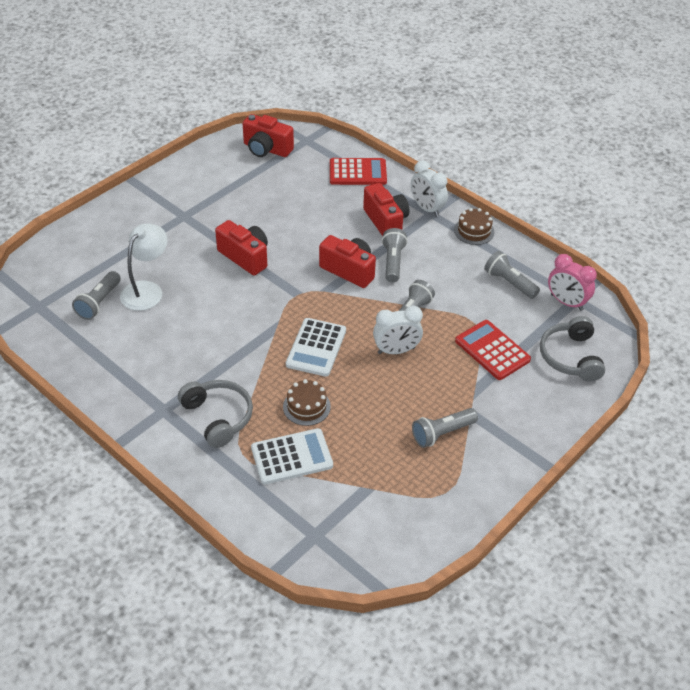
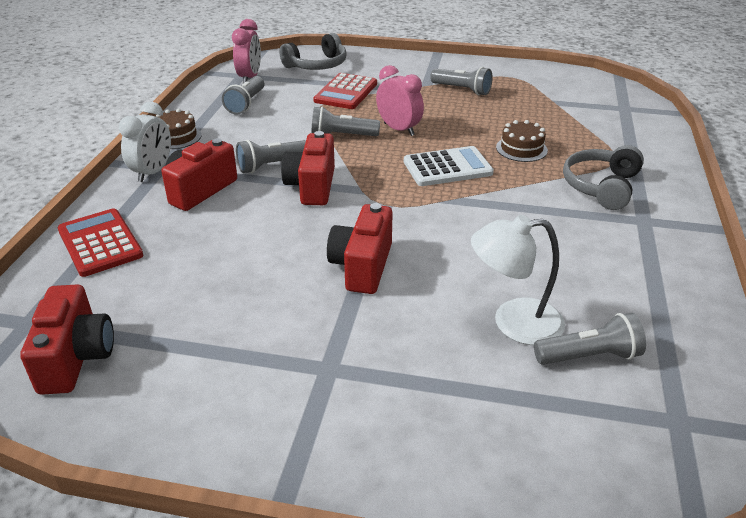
camera: 120 degrees left, 10 degrees down
white calculator [251,428,333,485] -> none
white clock [373,306,423,354] -> pink clock [376,65,424,136]

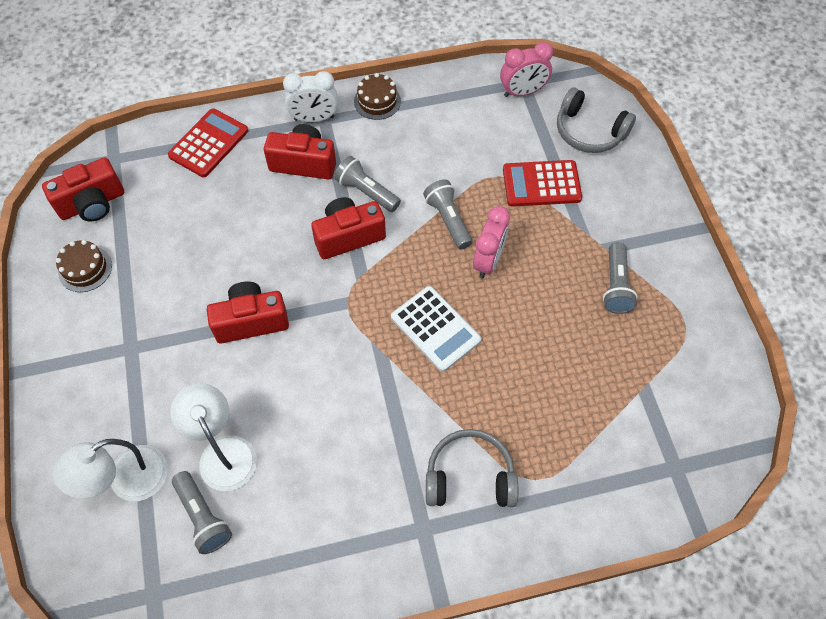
camera: 65 degrees right, 25 degrees up
grey flashlight [222,76,264,114] -> none
brown cake [496,120,548,162] -> brown cake moved to [56,240,112,292]
none -> white lamp [53,439,168,501]

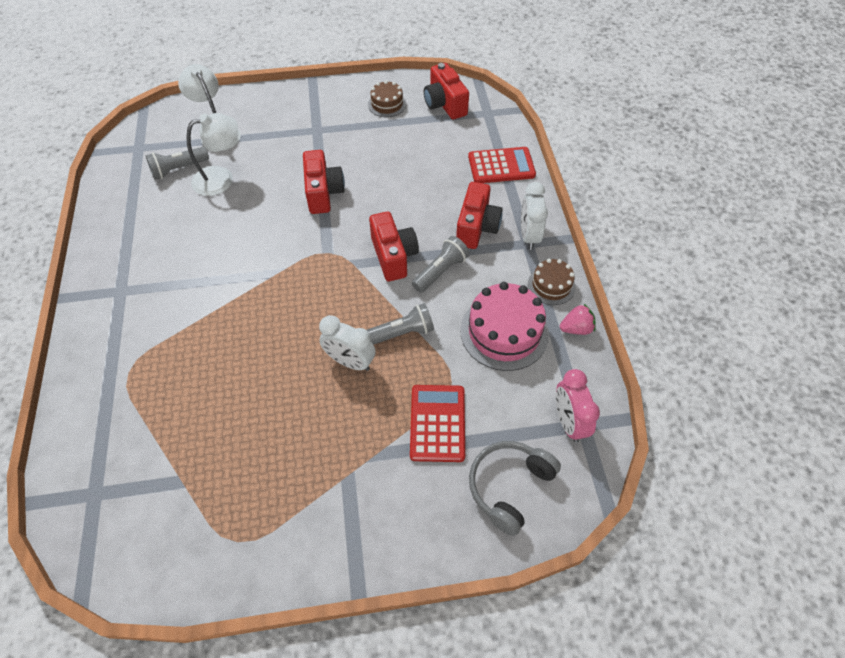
camera: 95 degrees right, 5 degrees down
red calculator [168,108,248,177] -> red calculator turned 45 degrees counterclockwise [468,147,536,183]
white calculator [391,286,481,372] -> none
grey headphones [426,429,518,507] -> none
pink clock [473,206,510,278] -> white clock [319,315,376,371]
grey flashlight [603,242,638,314] -> none
none -> pink cake [460,282,549,371]
none -> pink strawberry [560,304,596,335]

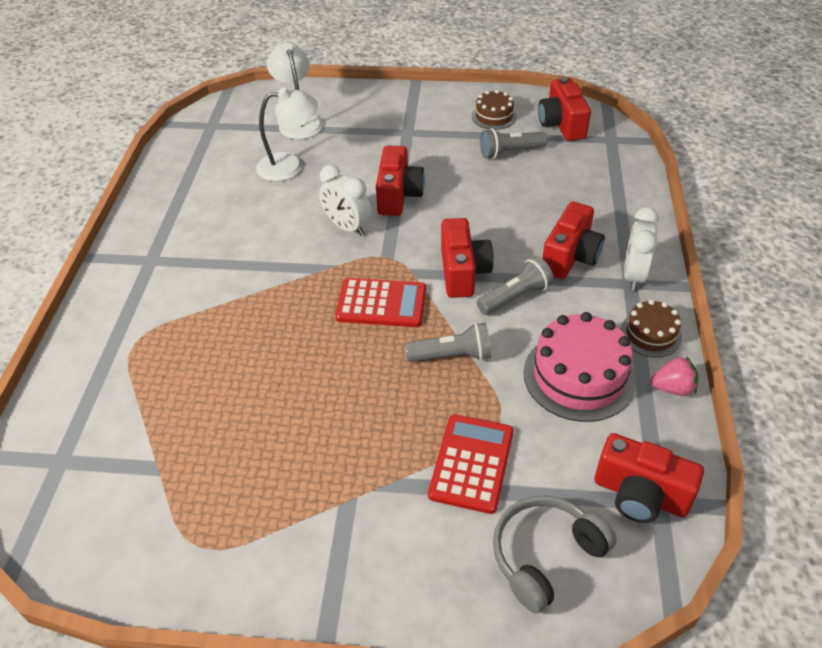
camera: 15 degrees right, 10 degrees down
grey flashlight [146,147,209,180] -> grey flashlight moved to [480,128,547,159]
white clock [319,315,376,371] -> white clock moved to [319,165,371,236]
red calculator [468,147,536,183] -> red calculator moved to [335,278,426,327]
pink clock [556,369,600,443] -> red camera [594,433,704,523]

